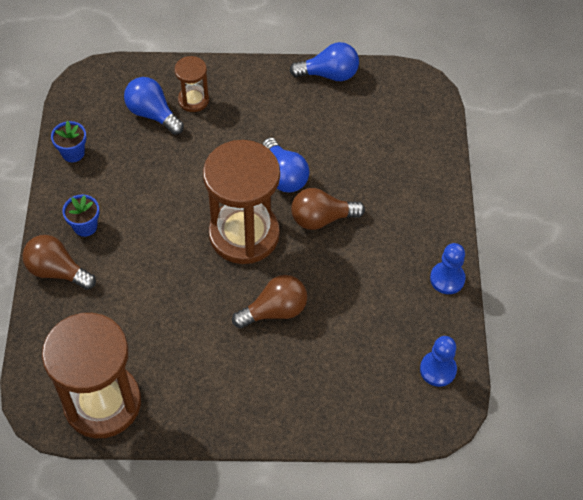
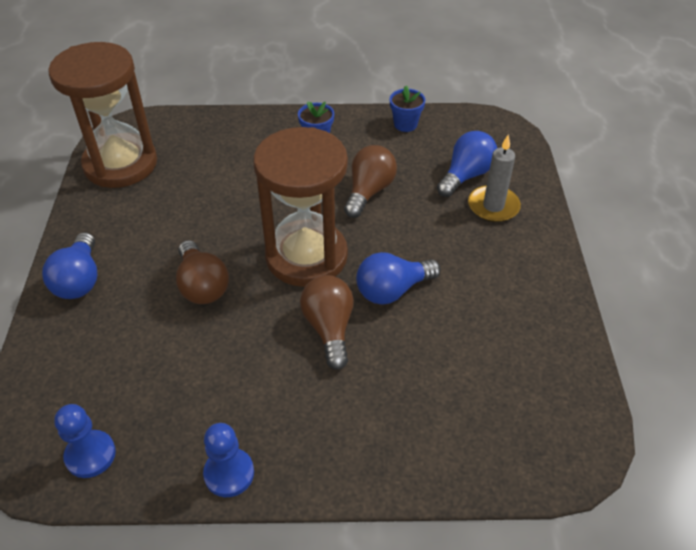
camera: 90 degrees right, 10 degrees down
brown light bulb [22,235,96,290] -> brown light bulb moved to [344,145,397,218]
brown hourglass [174,56,209,112] -> grey candle [468,135,521,222]
blue light bulb [290,42,359,81] -> blue light bulb moved to [42,232,97,299]

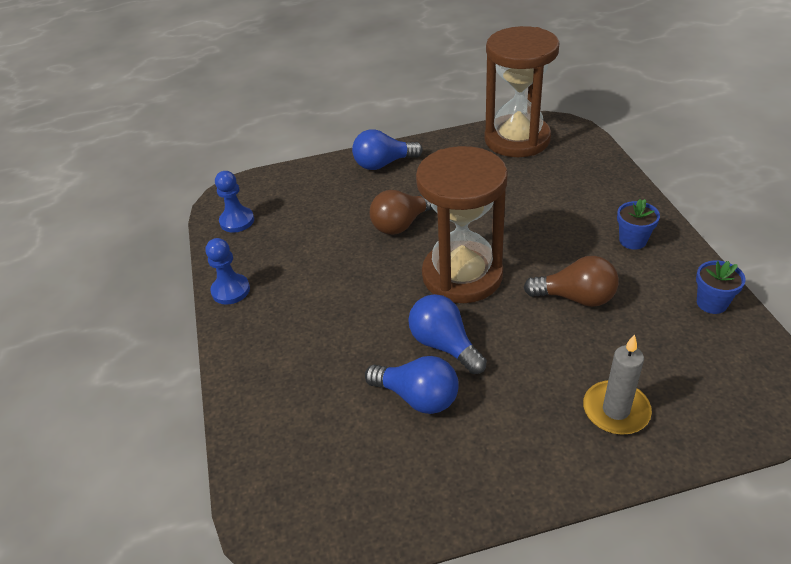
camera: 80 degrees right, 5 degrees down
brown light bulb [300,275,354,370] -> none
blue light bulb [437,131,497,197] -> blue light bulb moved to [365,356,459,414]

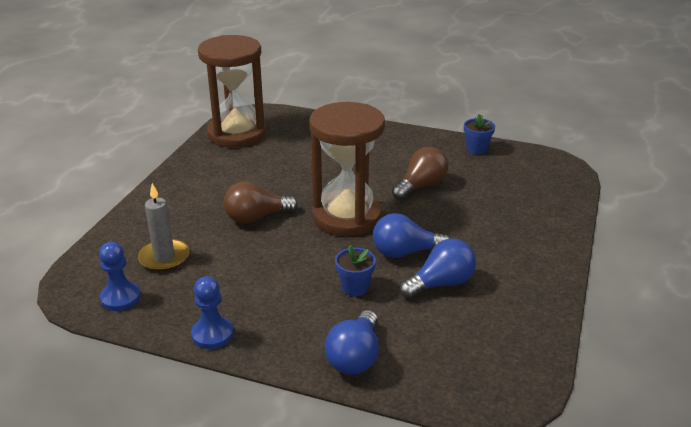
camera: 60 degrees left, 10 degrees down
blue light bulb [352,129,423,170] -> blue light bulb moved to [325,310,379,375]
brown light bulb [370,190,433,235] -> brown light bulb turned 75 degrees clockwise [223,182,298,224]
grey candle [583,334,652,435] -> grey candle moved to [138,183,190,271]
blue flower pot [617,199,660,250] -> blue flower pot moved to [335,245,376,296]

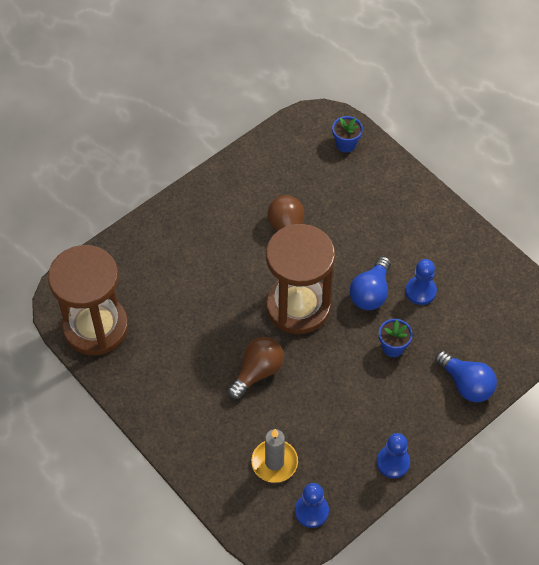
camera: 60 degrees left, 25 degrees up
brown light bulb [223,182,298,224] -> brown light bulb turned 150 degrees counterclockwise [227,337,284,399]
blue light bulb [399,238,476,299] -> blue pawn [405,259,437,305]
blue flower pot [464,114,495,154] -> blue flower pot moved to [332,116,363,153]

